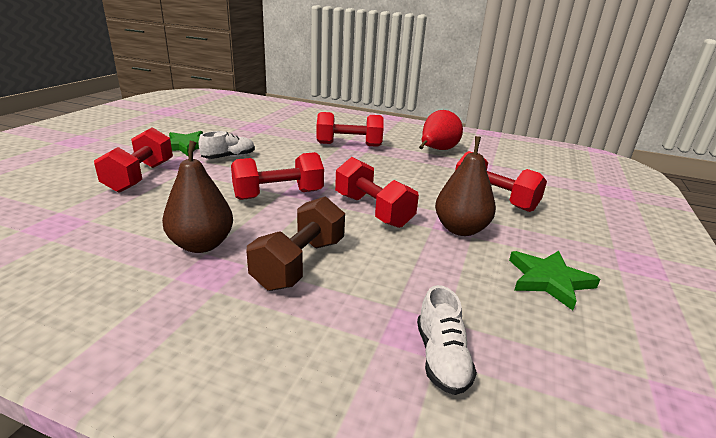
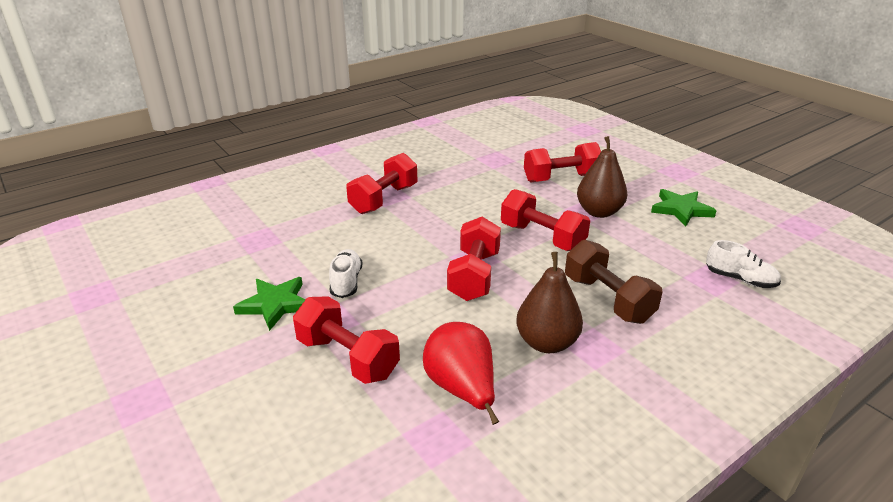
camera: 55 degrees left, 5 degrees up
red dumbbell [335,157,419,228] -> red dumbbell turned 45 degrees clockwise [501,189,590,251]
red pear [419,110,463,150] -> red pear moved to [423,322,499,425]

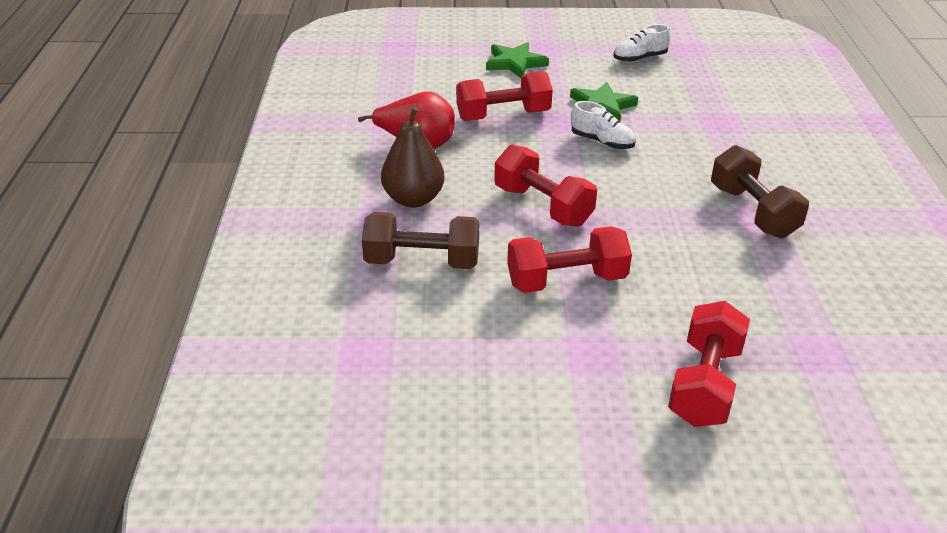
camera: 125 degrees right, 5 degrees up
red dumbbell [346,153,417,214] -> brown dumbbell [711,145,809,238]
brown pear [577,136,627,218] -> none
green star [651,189,717,226] -> green star moved to [486,42,549,78]
white shoe [706,240,781,288] -> white shoe moved to [613,24,671,62]

